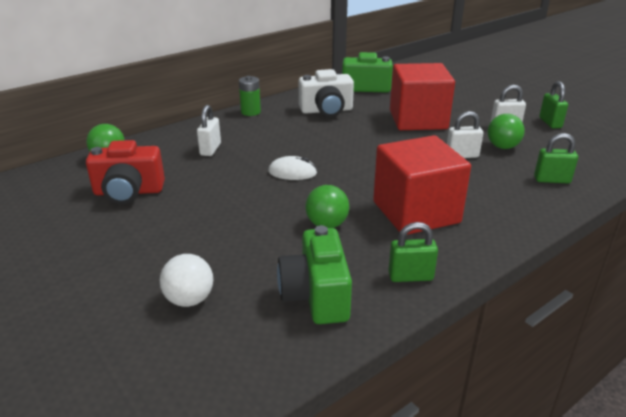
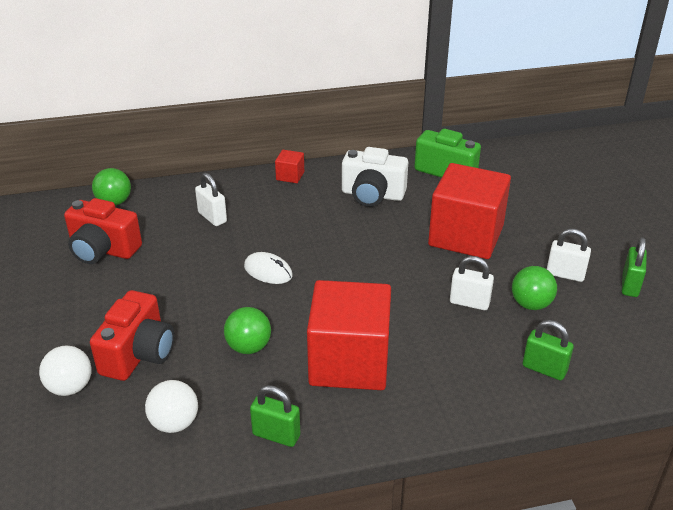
camera: 25 degrees right, 5 degrees up
white padlock [197,105,221,156] -> white padlock turned 75 degrees counterclockwise [195,173,227,226]
green battery [239,76,261,116] -> red cube [275,150,304,183]
green camera [277,225,352,324] -> white ball [145,380,198,433]
none -> red camera [90,290,174,381]

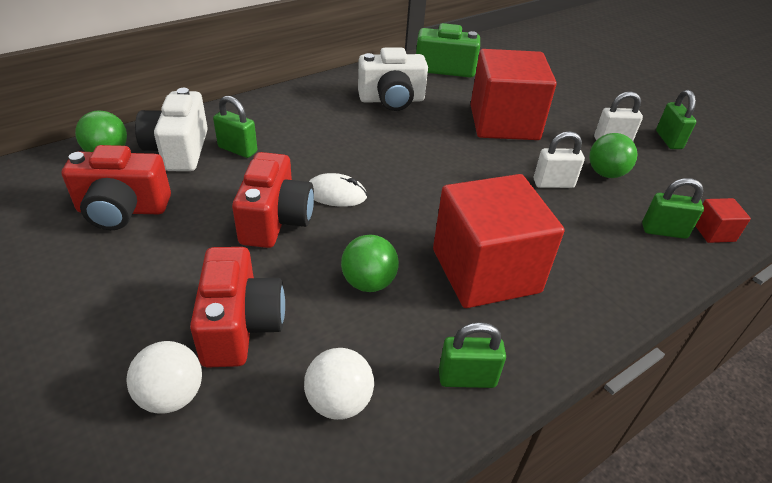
camera: 25 degrees left, 5 degrees up
white padlock [195,173,227,226] -> green padlock [213,96,257,158]
red cube [275,150,304,183] -> red cube moved to [695,198,751,243]
none -> white camera [135,88,208,171]
none -> red camera [232,152,314,248]

